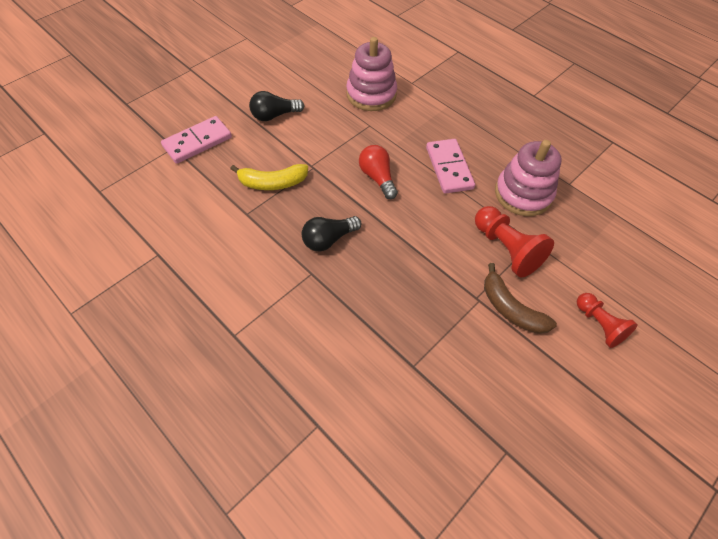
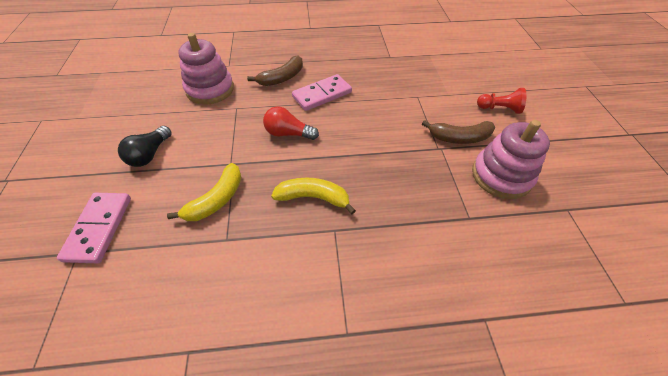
camera: 50 degrees left, 5 degrees down
black light bulb [302,216,361,251] -> yellow banana [271,178,356,214]
pink domino [426,139,475,194] -> pink domino turned 60 degrees counterclockwise [292,74,352,111]
red pawn [475,206,554,277] -> none
pink stacking toy [495,140,562,216] -> pink stacking toy moved to [472,120,550,199]
none -> brown banana [247,56,303,86]

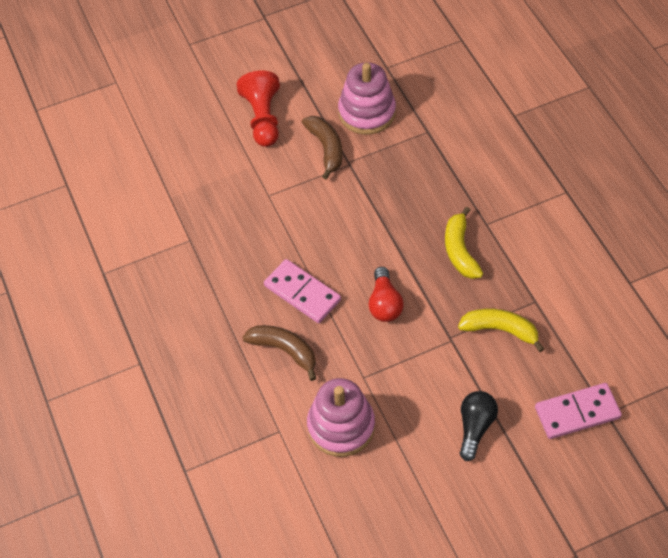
camera: 105 degrees left, 5 degrees up
black light bulb [118,126,172,167] -> black light bulb turned 75 degrees counterclockwise [459,391,498,461]
red pawn [477,88,526,114] -> red pawn [237,71,280,147], size x1.51

